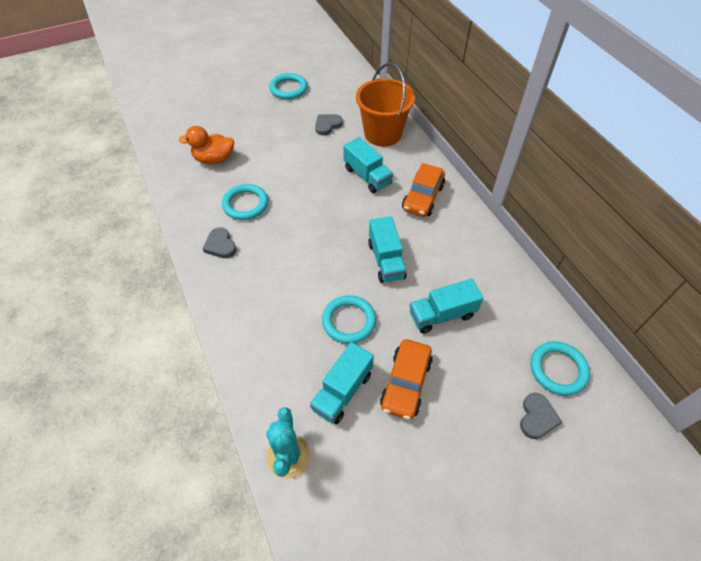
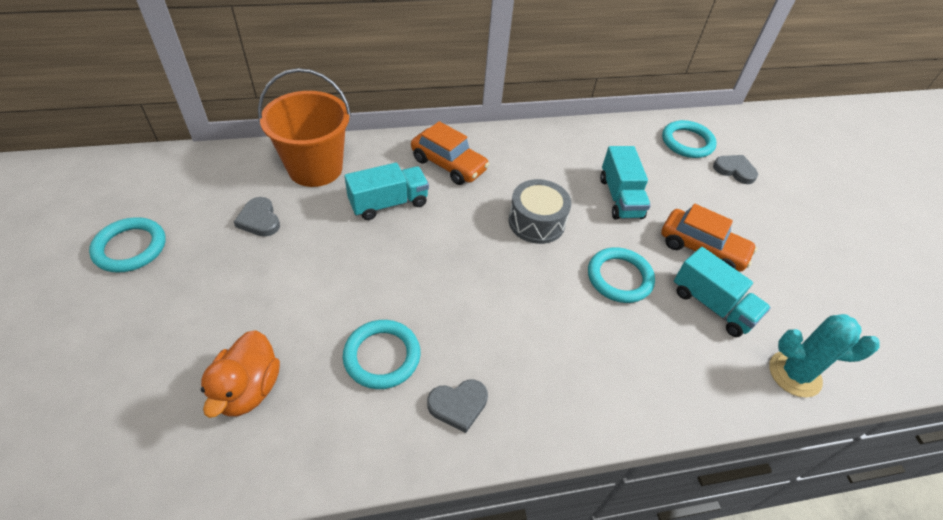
camera: 80 degrees left, 5 degrees down
turquoise truck [368,216,407,283] -> grey drum [508,179,571,244]

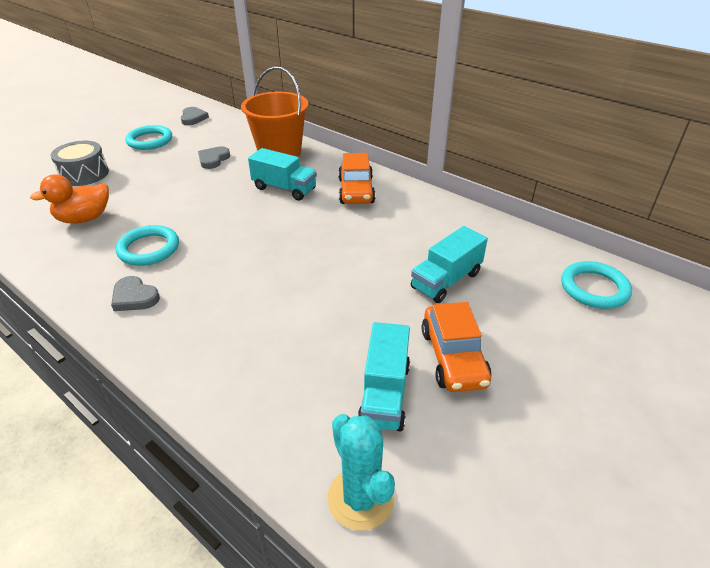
camera: 55 degrees right, 10 degrees down
grey drum [508,179,571,244] -> grey drum moved to [50,141,109,186]
turquoise ring [588,247,655,303] -> none
grey heart [713,155,758,184] -> grey heart moved to [180,107,209,125]

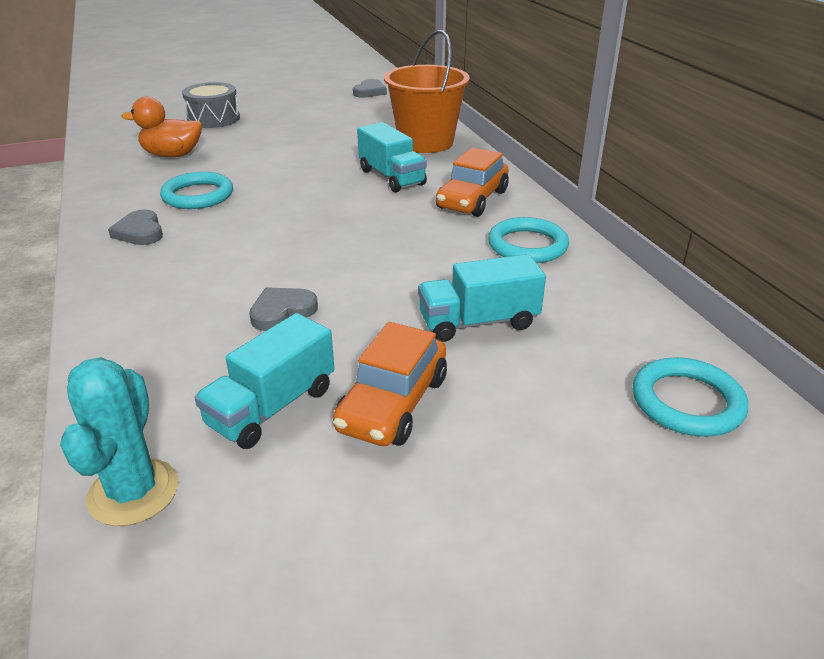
camera: 30 degrees right, 5 degrees down
turquoise ring [125,125,172,150] -> turquoise ring moved to [488,217,569,263]
grey heart [198,146,230,169] -> grey heart moved to [249,287,318,331]

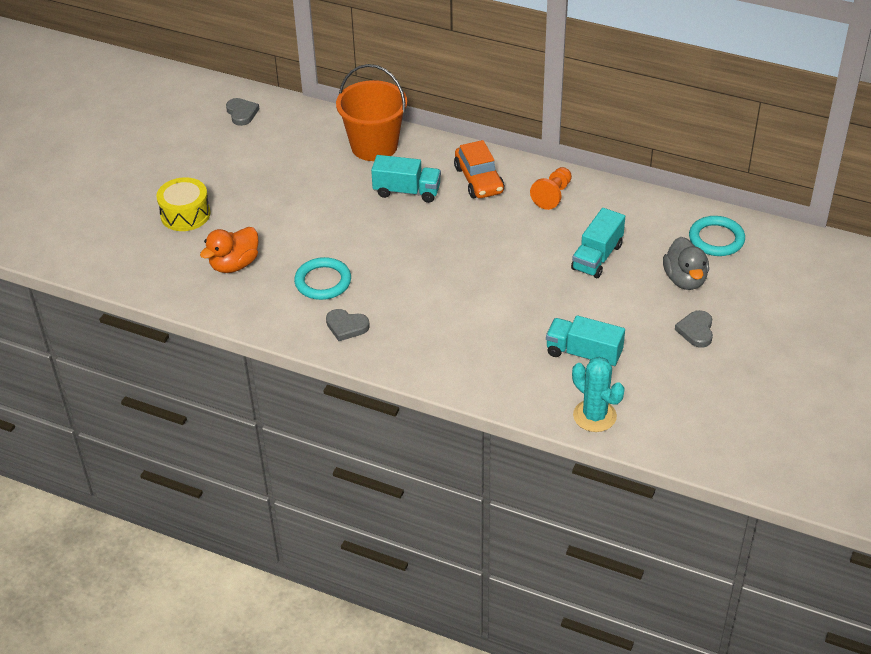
camera: 45 degrees left, 10 degrees up
grey drum [182,82,240,128] -> yellow drum [156,177,210,231]
turquoise truck [194,313,334,449] -> turquoise truck turned 120 degrees clockwise [546,315,625,366]
grey heart [249,287,318,331] -> grey heart moved to [675,310,713,348]
orange car [333,322,447,446] -> none
turquoise ring [488,217,569,263] -> orange pawn [530,167,572,210]
none -> grey duck [663,237,709,290]

